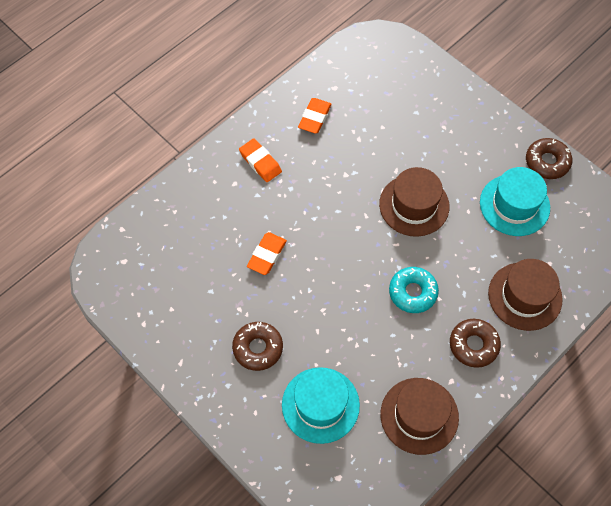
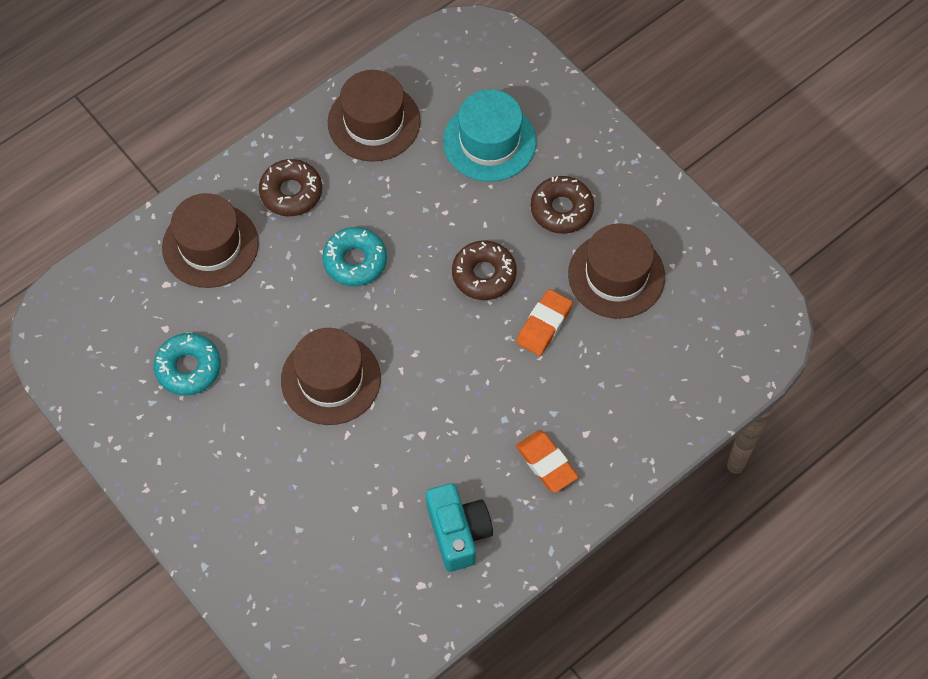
camera: 175 degrees left, 0 degrees up
orange eraser [298,98,331,134] -> turquoise camera [426,483,493,572]
turquoise hat [480,167,550,236] -> turquoise donut [154,333,221,396]
brown donut [526,138,572,179] -> brown donut moved to [452,241,517,300]
none -> brown hat [568,223,665,319]

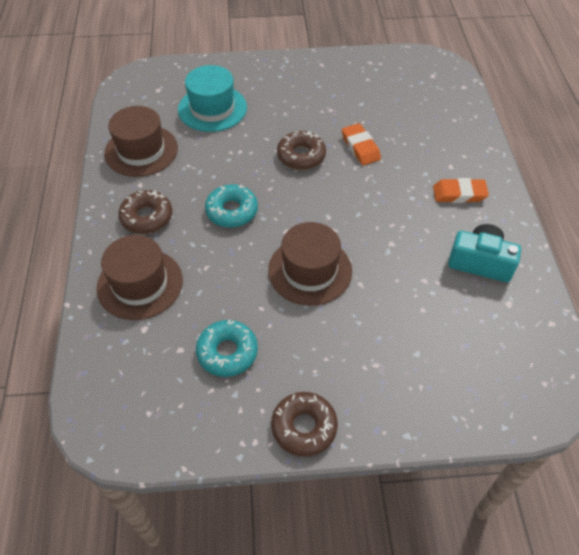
camera: 55 degrees left, 10 degrees down
brown donut [531,176,594,234] -> brown donut moved to [271,392,338,457]
brown hat [568,223,665,319] -> none

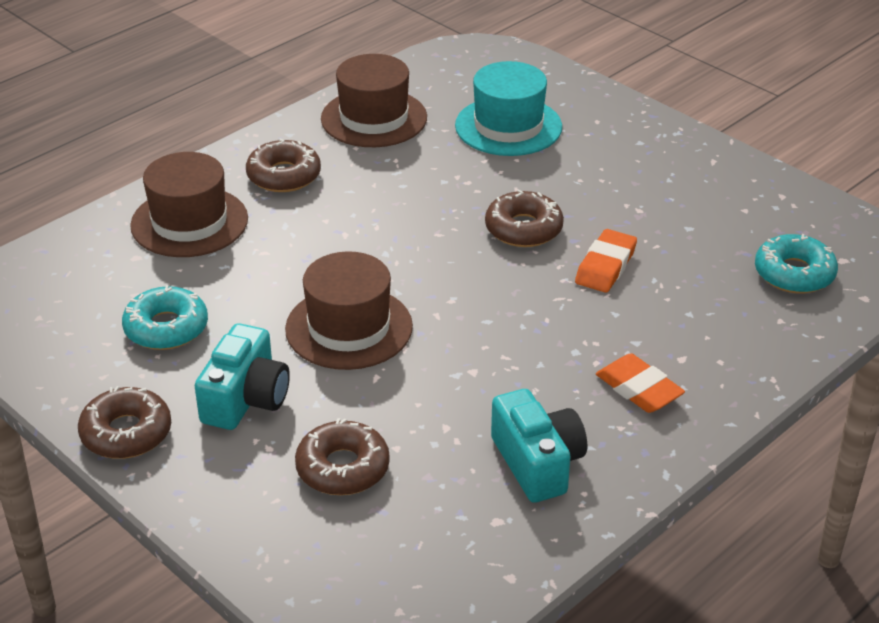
camera: 50 degrees right, 15 degrees down
turquoise donut [205,184,258,228] -> turquoise donut moved to [755,234,838,294]
none -> turquoise camera [195,323,290,430]
none -> brown donut [295,418,390,495]

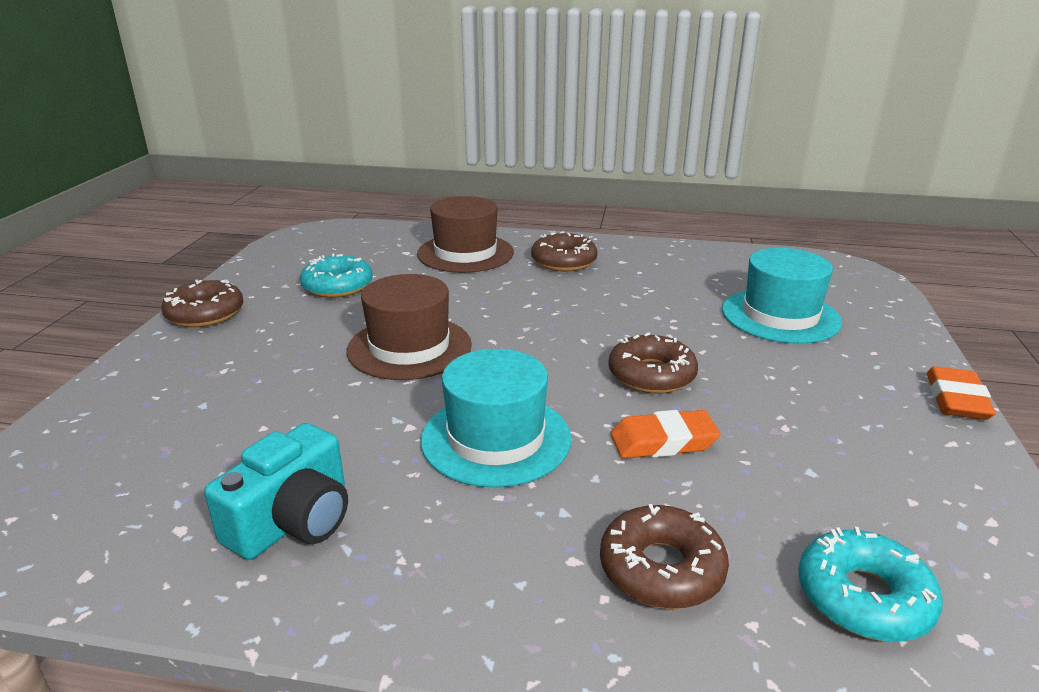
camera: 55 degrees right, 10 degrees down
turquoise camera [195,323,290,430] -> none
brown donut [295,418,390,495] -> brown donut moved to [600,504,729,609]
brown hat [321,54,427,147] -> none
orange eraser [596,353,685,413] -> orange eraser moved to [927,366,996,420]
none -> turquoise hat [421,349,571,488]

